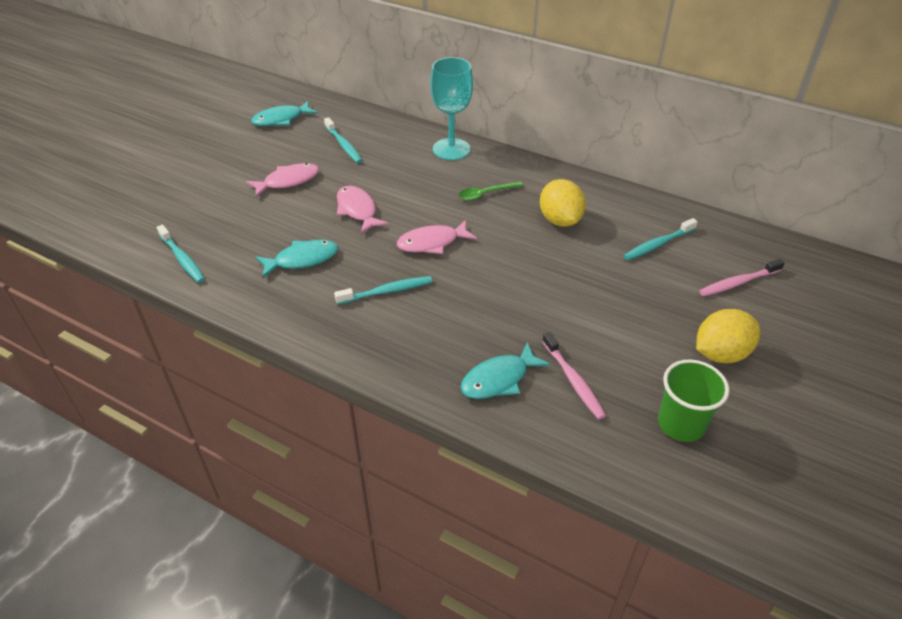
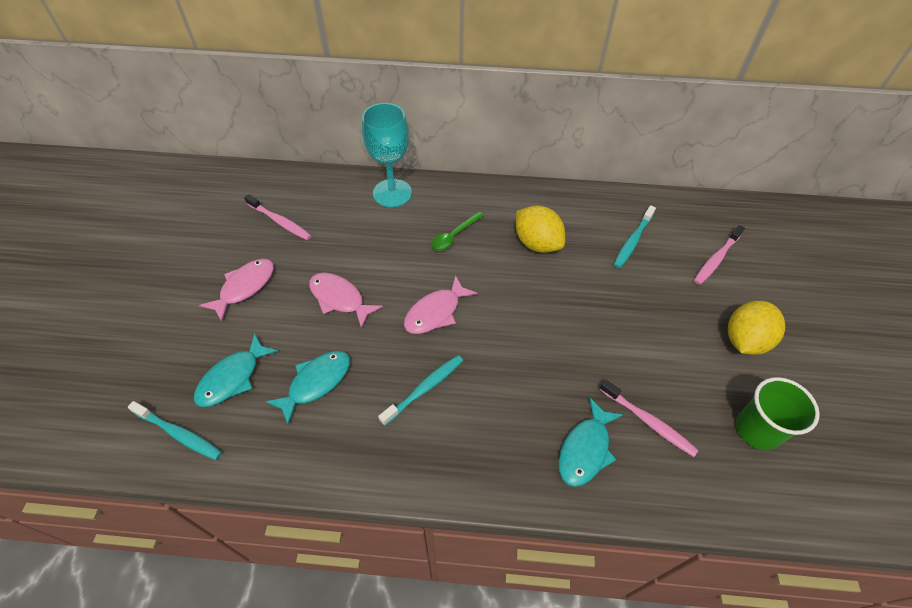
camera: 25 degrees left, 10 degrees up
turquoise fish [251,101,318,126] -> turquoise fish moved to [194,333,279,407]
turquoise toothbrush [324,117,363,163] -> pink toothbrush [244,194,312,240]

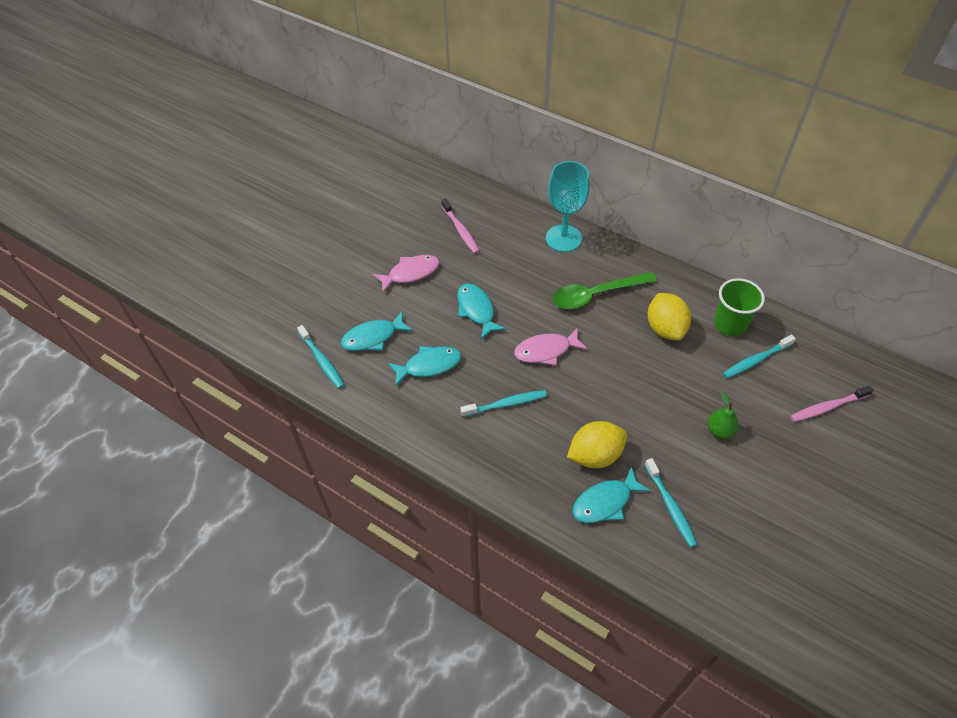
camera: 30 degrees right, 0 degrees up
pink fish [309,272,383,328] -> turquoise fish [457,283,506,339]
green spoon [431,211,484,251] -> green spoon [552,272,657,309], size x1.71
pink toothbrush [599,380,699,457] -> turquoise toothbrush [645,458,698,547]
yellow lemon [728,301,785,355] -> yellow lemon moved to [567,421,627,468]
green cup [736,377,820,450] -> green cup moved to [714,278,765,336]
none -> green pear [707,392,738,439]

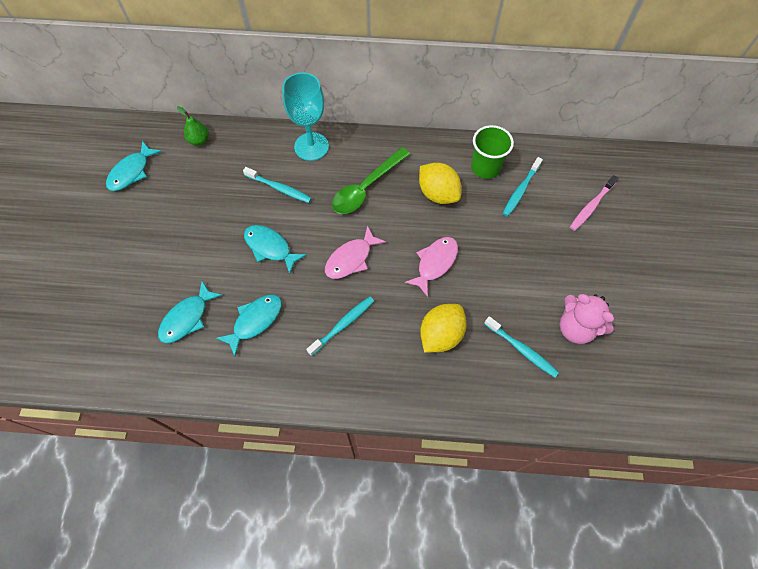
camera: 30 degrees left, 10 degrees up
turquoise toothbrush [297,325,344,389] -> turquoise toothbrush moved to [243,167,312,203]
pink fish [372,255,440,293] -> pink fish moved to [404,237,458,297]
pink toothbrush [441,198,479,254] -> none
turquoise fish [572,466,651,523] -> turquoise fish moved to [106,141,162,191]
green pear [707,392,738,439] -> green pear moved to [177,106,209,145]
none -> pink teddy bear [560,294,614,344]

